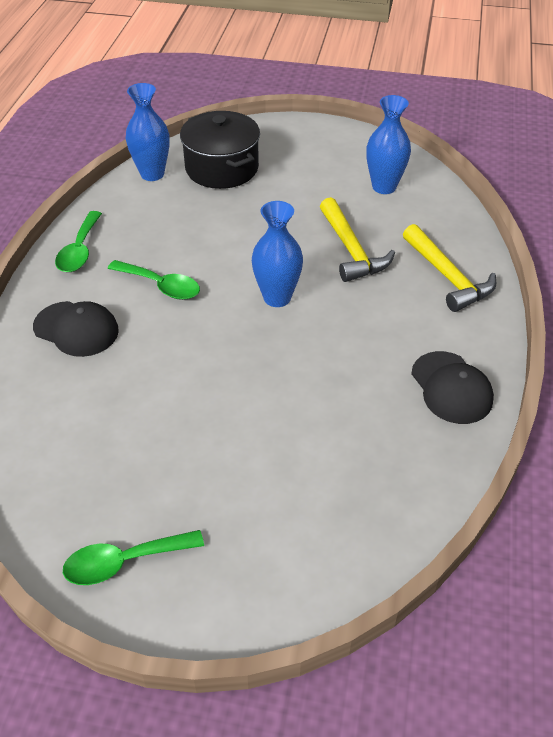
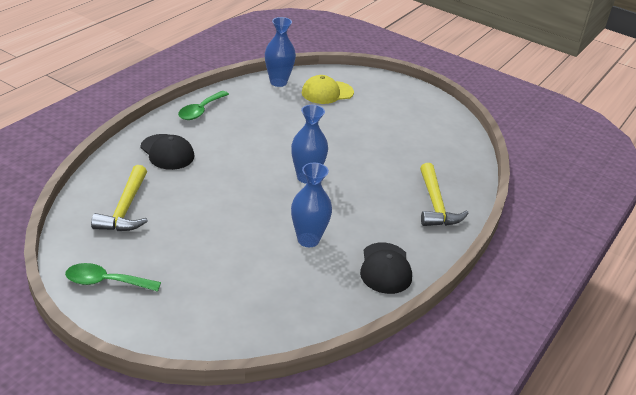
camera: 20 degrees right, 10 degrees down
green spoon [108,260,200,300] -> none
black pot [180,111,260,189] -> yellow cap [302,75,354,104]
yellow hammer [320,197,395,282] -> yellow hammer moved to [91,165,148,231]
blue vase [366,95,411,194] -> blue vase moved to [291,163,332,247]

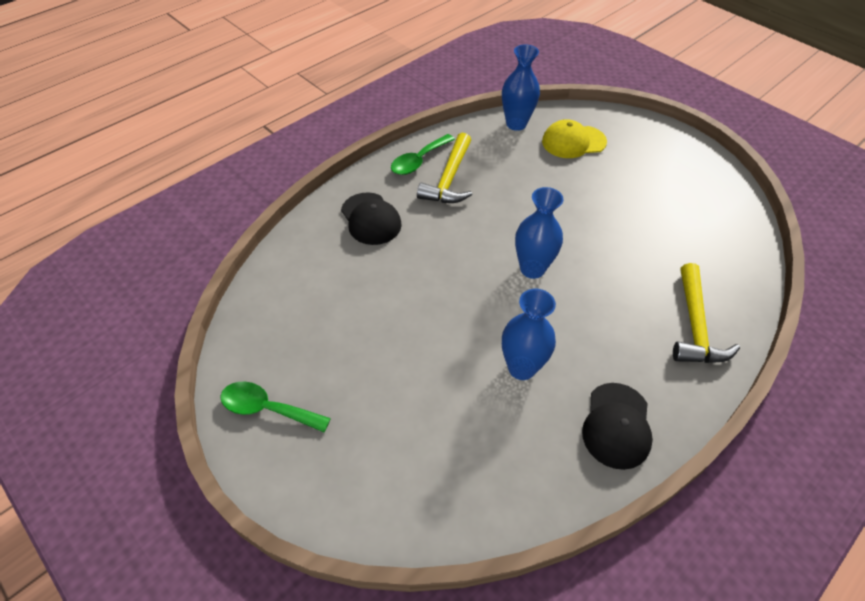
camera: 15 degrees right, 15 degrees up
yellow hammer [91,165,148,231] -> yellow hammer moved to [417,133,472,203]

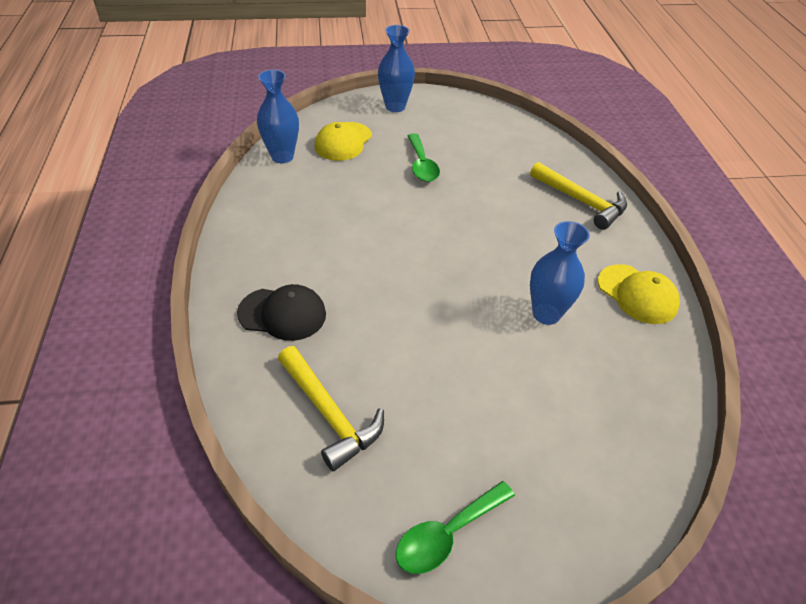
camera: 55 degrees left, 5 degrees down
green spoon [391,134,455,175] -> green spoon moved to [407,133,440,182]
yellow hammer [417,133,472,203] -> yellow hammer moved to [278,346,384,471]
blue vase [515,187,563,279] -> blue vase moved to [378,25,415,112]
black cap [582,383,653,470] -> yellow cap [598,264,680,324]

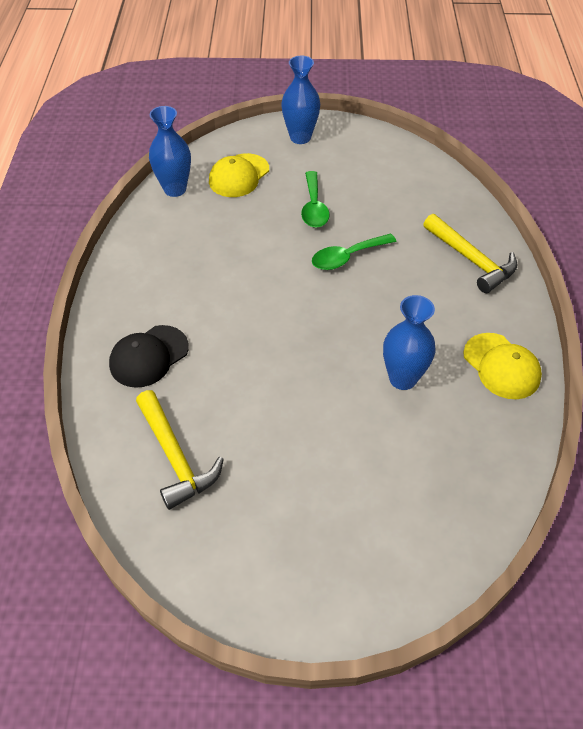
camera: 10 degrees right, 5 degrees up
black cap [237,284,326,341] -> black cap turned 120 degrees clockwise [109,325,189,388]
green spoon [396,481,515,574] -> green spoon moved to [312,233,397,270]

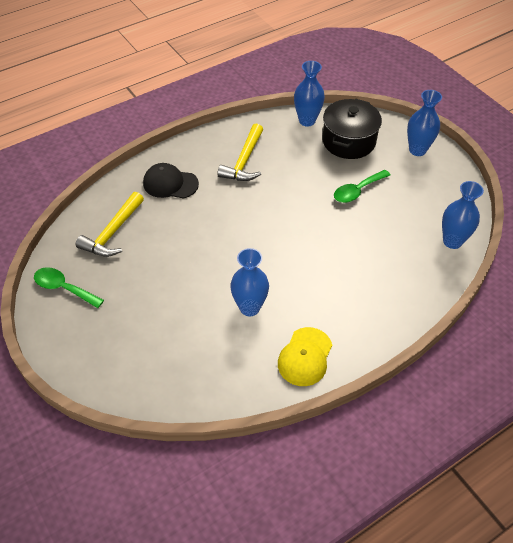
camera: 55 degrees right, 0 degrees up
yellow cap [209,153,269,197] -> black pot [322,99,382,159]
green spoon [312,233,397,270] -> green spoon moved to [34,267,104,308]
yellow hammer [423,214,517,293] -> yellow hammer moved to [217,124,263,181]
none -> blue vase [442,181,484,249]

